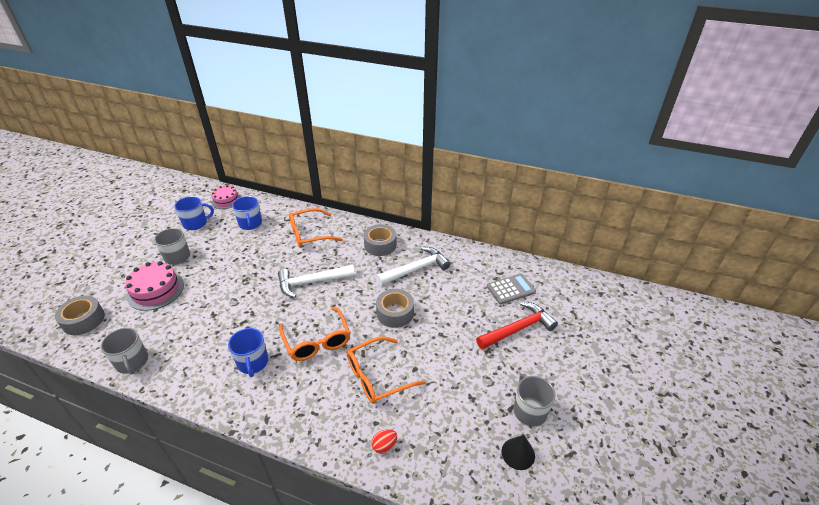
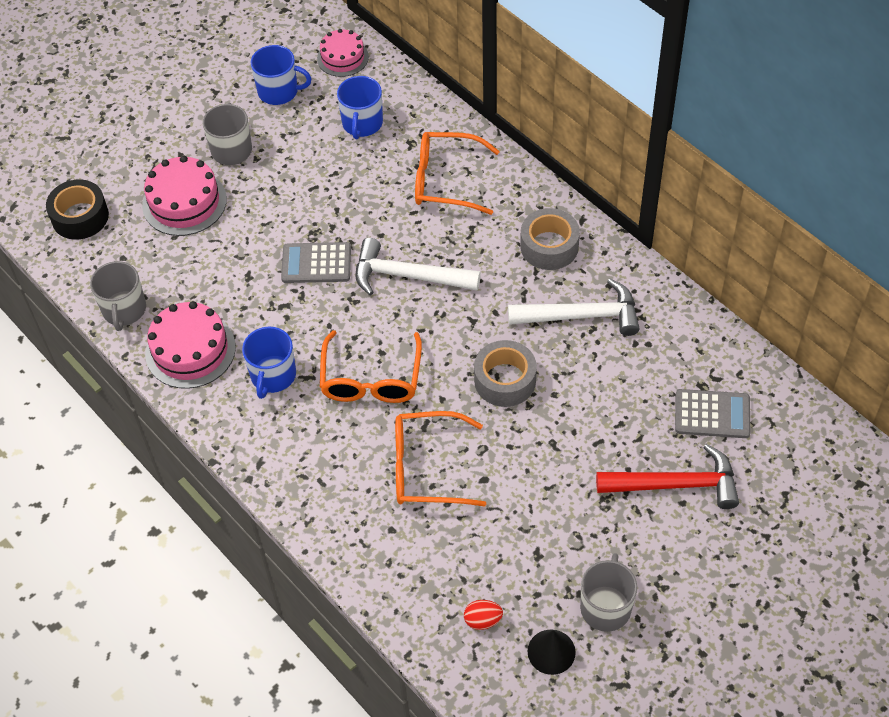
camera: 30 degrees right, 15 degrees up
grey tape [55,295,105,335] -> black tape [46,180,109,240]
red egg [371,429,397,454] -> red egg moved to [464,600,503,630]
none -> pink cake [145,301,236,389]
none -> grey calculator [281,242,351,283]

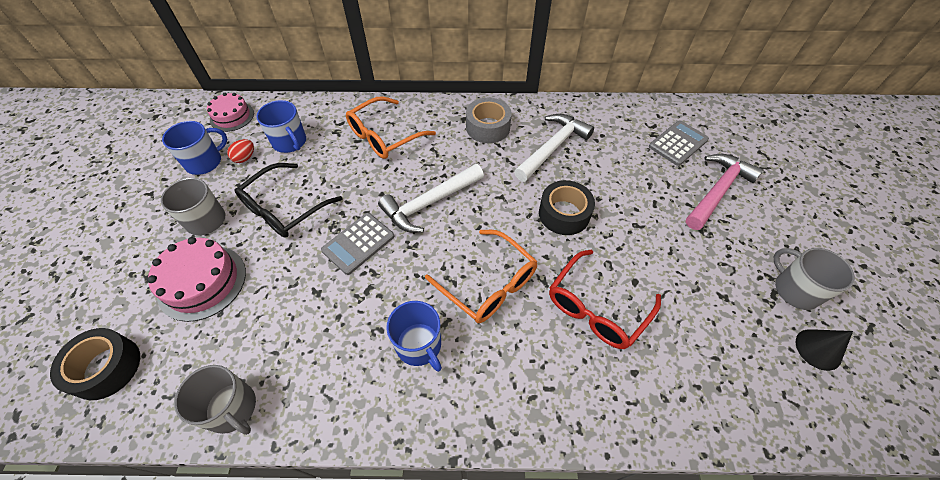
camera: 50 degrees left, 0 degrees up
pink cake [145,301,236,389] -> none
orange glasses [395,411,486,506] -> red glasses [549,250,661,349]
red egg [464,600,503,630] -> red egg moved to [227,139,254,163]
grey tape [474,340,537,407] -> black tape [539,180,595,235]
red hammer [596,444,739,509] -> pink hammer [686,154,763,230]
none -> black glasses [235,163,342,238]

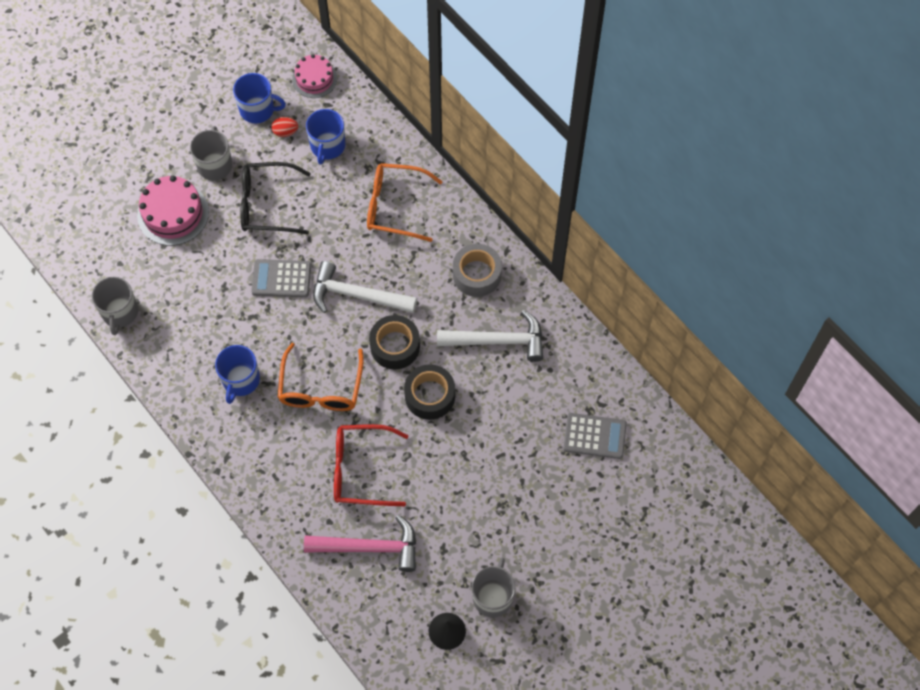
camera: 50 degrees right, 10 degrees up
black tape [50,328,140,400] -> black tape moved to [369,315,420,369]
pink hammer [686,154,763,230] -> pink hammer moved to [304,515,416,572]

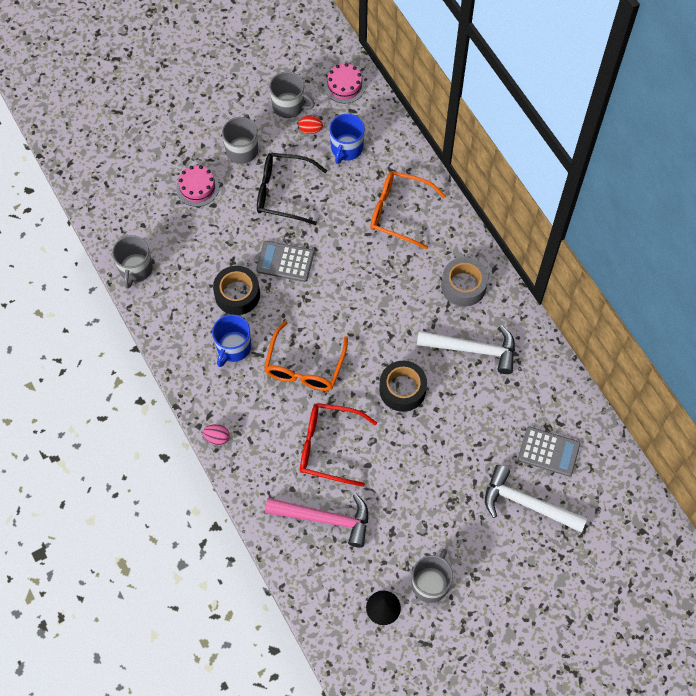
camera: 10 degrees right, 0 degrees up
pink cake [137,176,209,246] -> pink cake [176,165,219,207], size x0.66
blue mug [233,73,286,123] -> grey mug [269,72,315,118]
white hammer [313,261,417,313] -> white hammer moved to [485,465,587,533]
black tape [369,315,420,369] -> black tape moved to [213,266,260,315]
none -> pink egg [202,424,230,445]

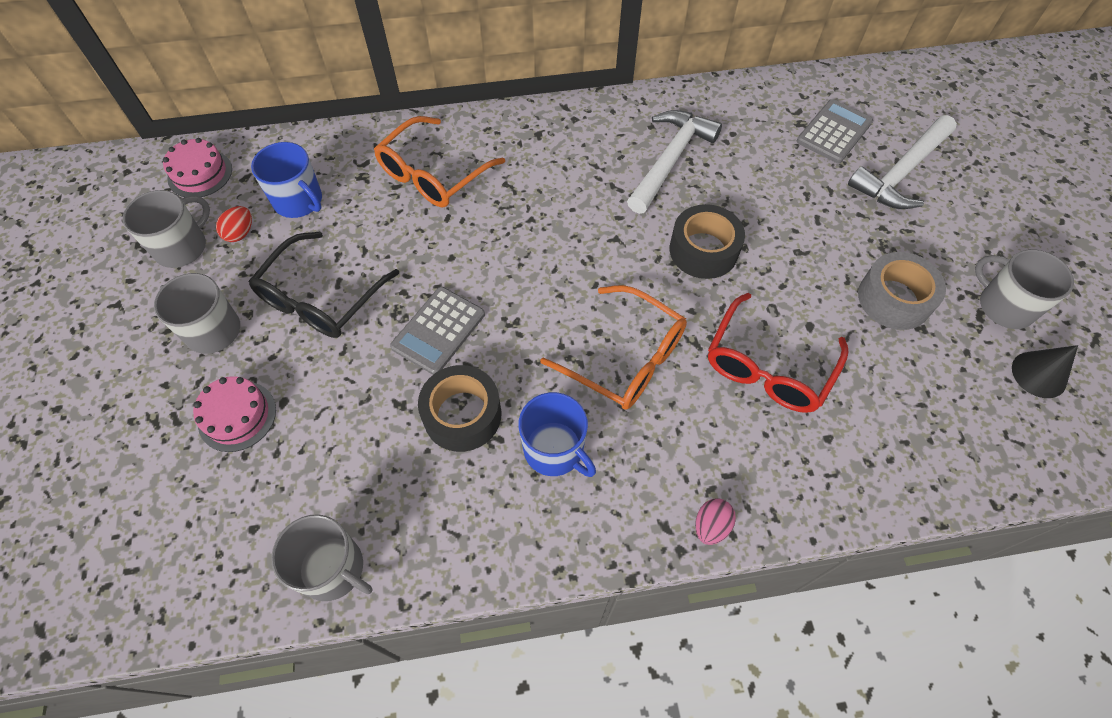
camera: 70 degrees left, 5 degrees down
pink hammer [265,493,368,548] -> none
grey tape [441,257,488,307] -> grey tape moved to [858,252,946,330]

